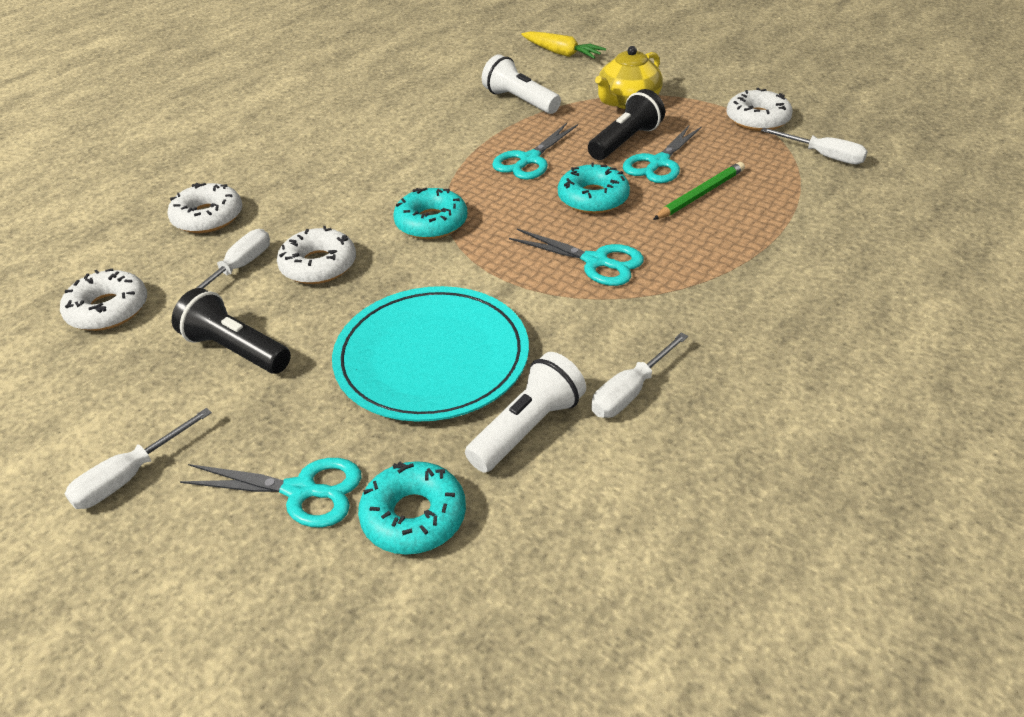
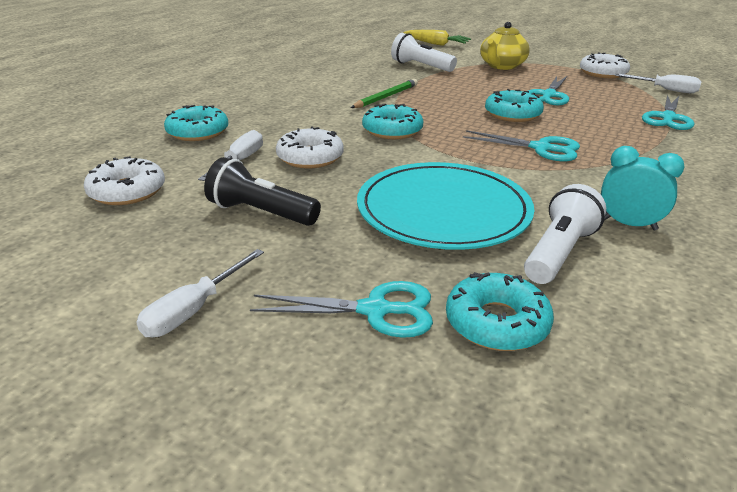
camera: 10 degrees left, 10 degrees down
white donut [167,183,242,233] -> turquoise donut [164,105,228,141]
turquoise scissors [492,123,578,180] -> turquoise scissors moved to [642,95,695,130]
black flashlight [588,89,665,160] -> none
white screwdriver [591,332,688,418] -> turquoise clock [601,146,685,230]
green pencil [653,162,745,220] -> green pencil moved to [351,79,418,108]

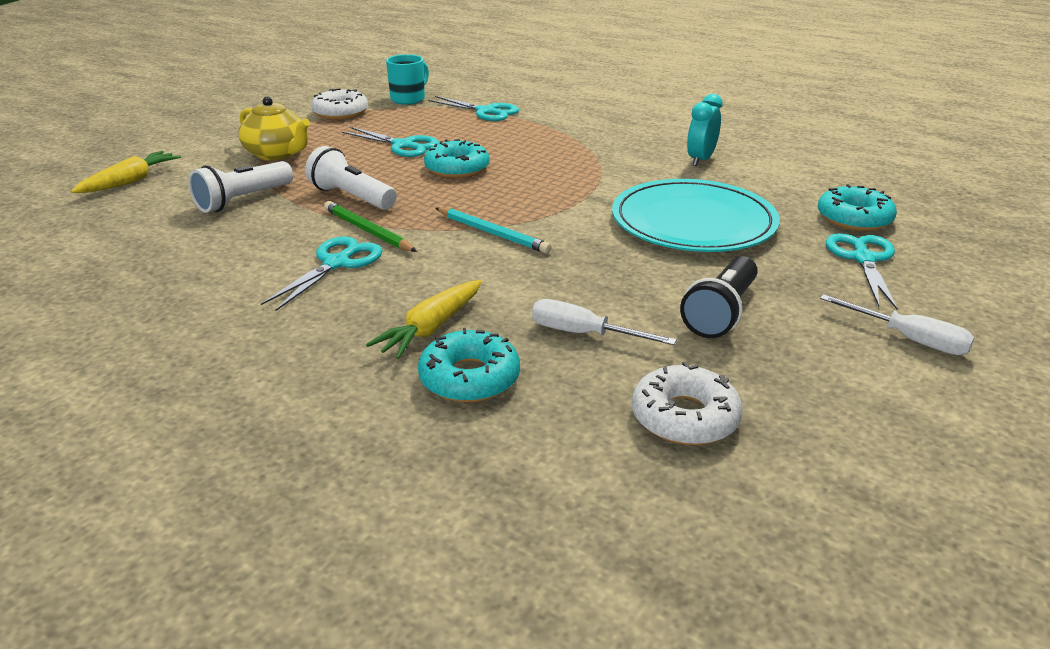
camera: 85 degrees left, 0 degrees up
white donut [276,126,344,168] -> none
turquoise donut [362,104,423,139] -> turquoise pencil [436,207,551,254]
turquoise scissors [463,130,580,161] -> turquoise scissors moved to [261,236,382,312]
white flashlight [524,184,606,284] -> white flashlight moved to [305,146,397,210]
white screwdriver [615,74,702,93] -> turquoise mug [386,54,429,105]
none -> yellow carrot [366,280,482,359]

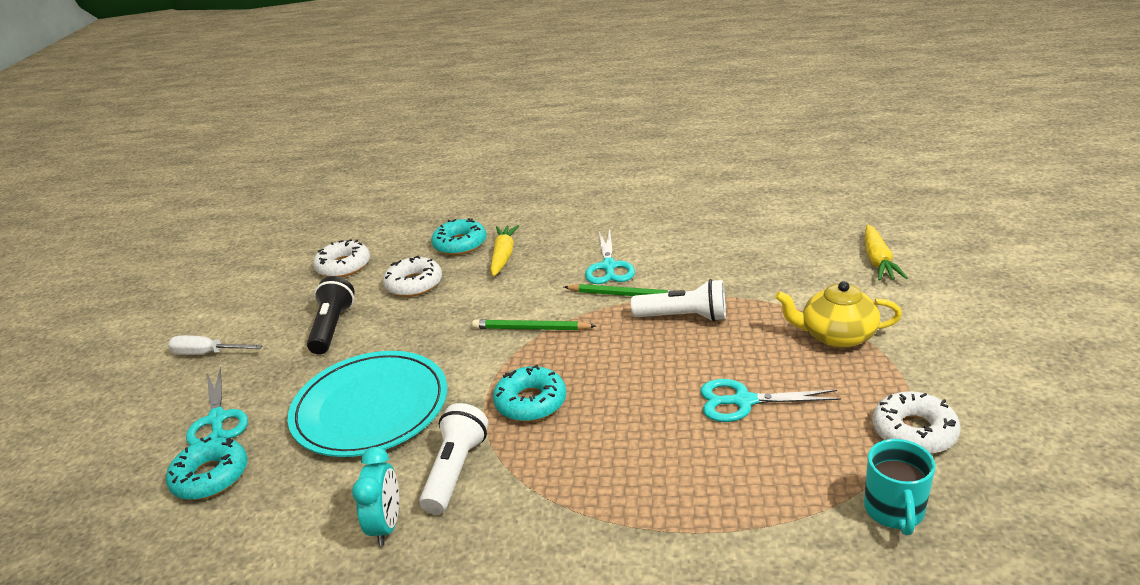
camera: 155 degrees right, 0 degrees up
white flashlight [188,161,293,213] -> white flashlight moved to [419,403,489,514]
turquoise donut [424,139,490,178] -> turquoise donut moved to [493,365,566,422]
turquoise scissors [428,96,519,121] -> none
turquoise pencil [436,207,551,254] -> green pencil [472,319,596,330]
white screwdriver [532,299,677,345] -> white donut [383,256,442,297]

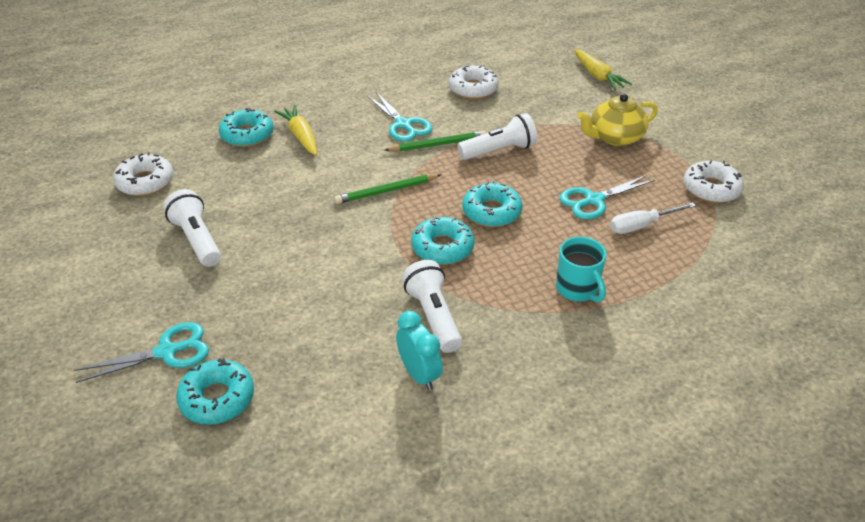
camera: 35 degrees left, 10 degrees up
white screwdriver [168,335,263,355] -> white screwdriver moved to [610,202,696,234]
turquoise scissors [186,367,248,445] -> turquoise scissors turned 60 degrees counterclockwise [74,322,209,383]
turquoise plate [288,351,447,457] -> none
black flashlight [307,276,355,355] -> white flashlight [163,189,221,267]
white donut [383,256,442,297] -> white donut moved to [449,65,499,99]
turquoise mug [864,439,936,535] -> turquoise mug moved to [556,237,607,303]
none -> turquoise donut [462,181,523,227]

